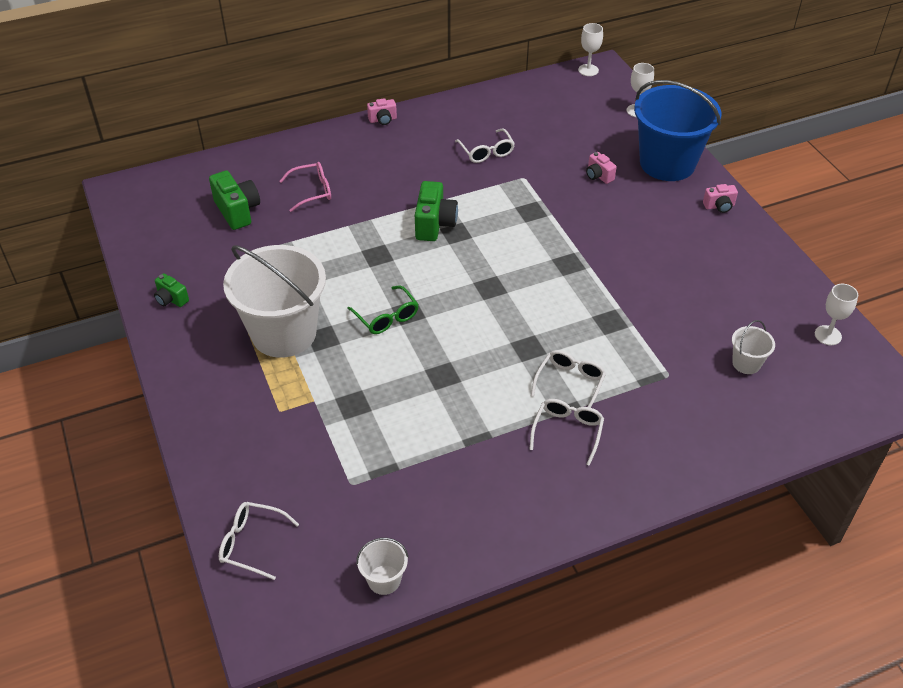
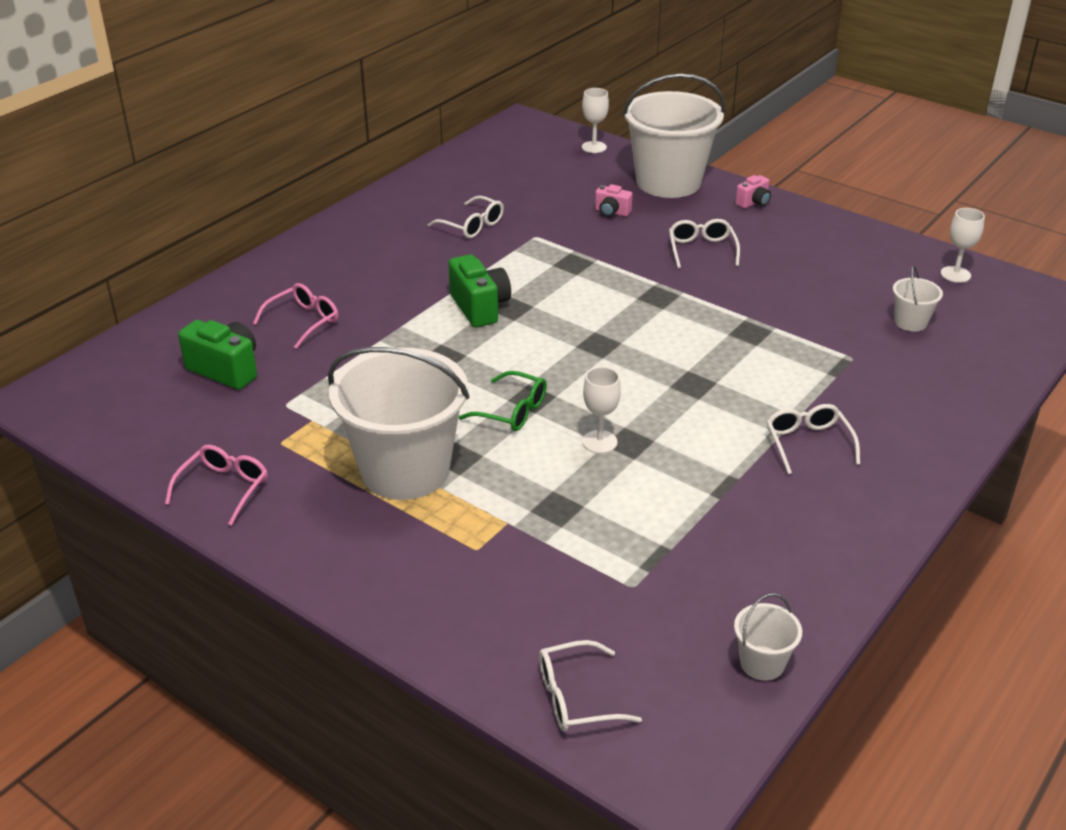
camera: 30 degrees left, 10 degrees down
green camera [154,273,189,307] -> pink glasses [165,445,268,526]
pink camera [367,98,397,125] -> none
white glasses [531,350,606,408] -> white glasses moved to [669,219,740,268]
white goblet [578,23,603,76] -> white goblet moved to [582,367,621,454]
blue bucket [634,80,721,181] -> white bucket [622,73,725,198]

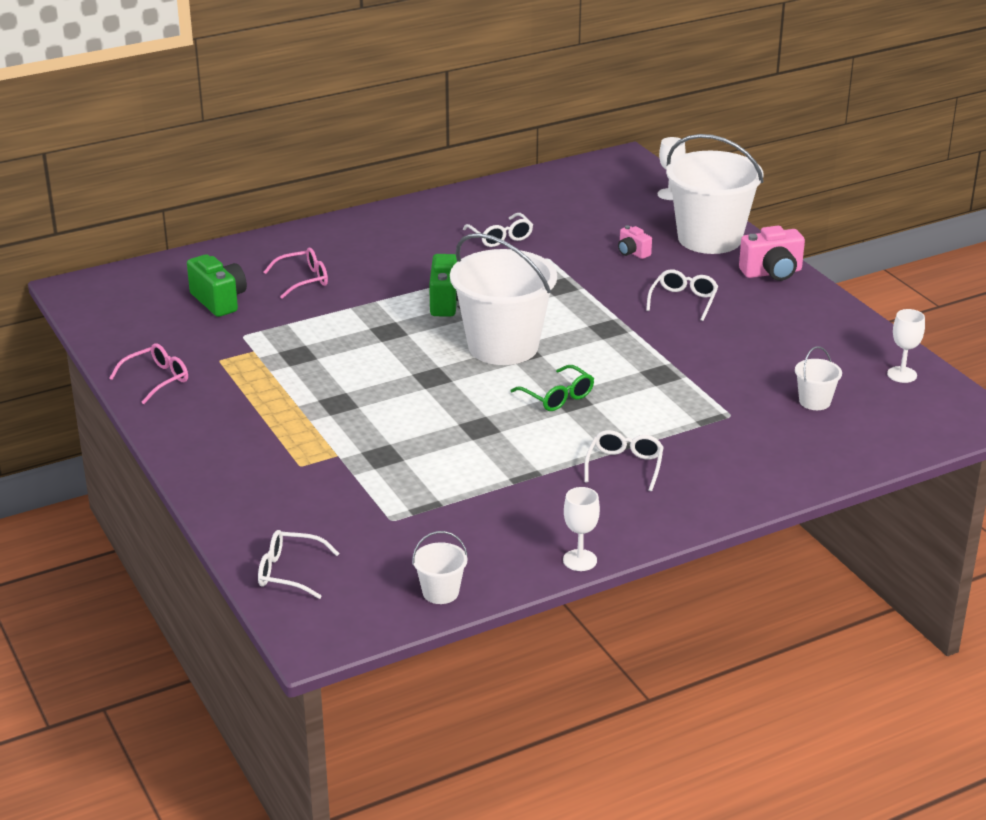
camera: 25 degrees right, 5 degrees down
white bucket [328,347,470,500] -> white bucket moved to [450,233,557,365]
green glasses [459,371,547,431] -> green glasses moved to [510,365,594,411]
white goblet [582,367,621,454] -> white goblet moved to [563,487,600,571]
pink camera [735,175,771,208] -> pink camera [739,226,805,281], size x1.74

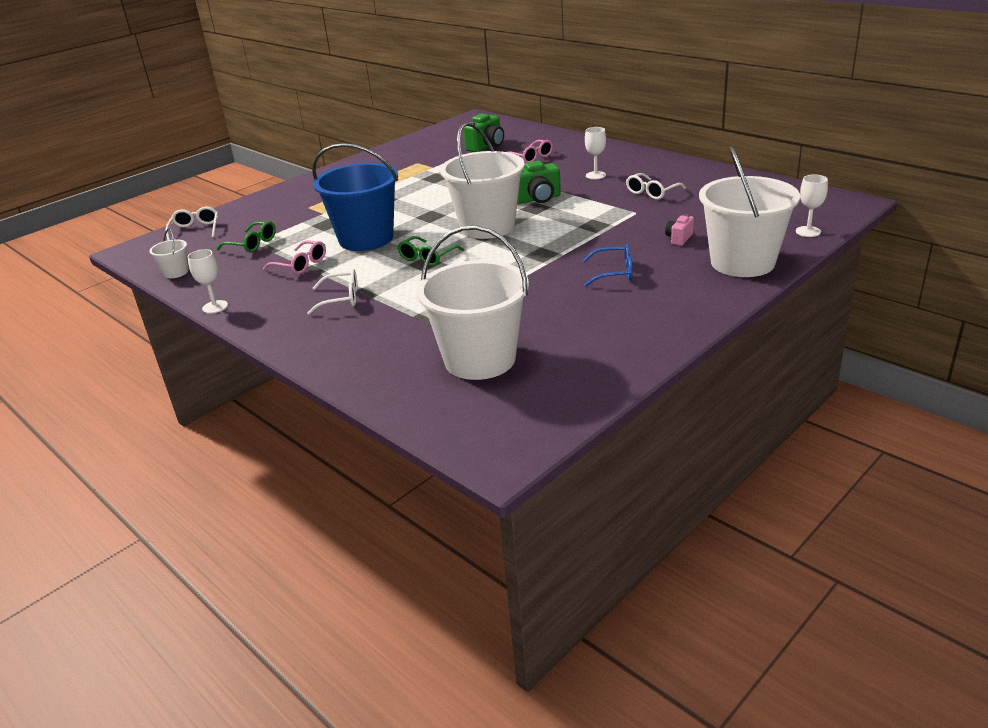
camera: 75 degrees right, 0 degrees up
pink glasses [109,343,188,404] -> pink glasses moved to [263,241,326,274]
white glasses [646,269,718,321] -> blue glasses [583,244,633,286]
pink camera [739,226,805,281] -> none
white bucket [795,346,842,410] -> white bucket [417,226,529,380], size x2.37
white goblet [887,309,925,383] -> white goblet moved to [585,127,606,179]
none -> green glasses [216,221,276,252]
none -> blue bucket [312,143,398,251]

